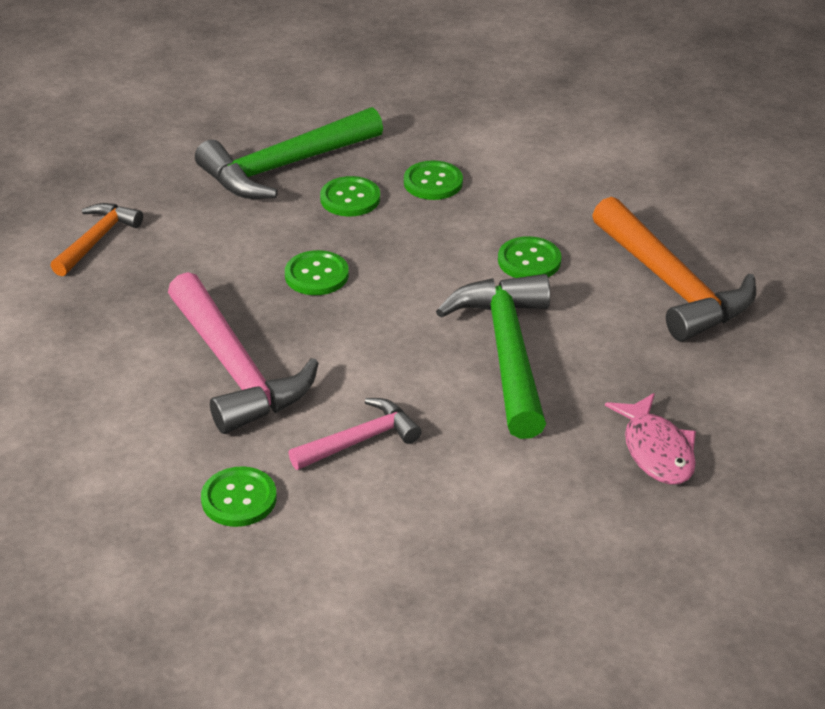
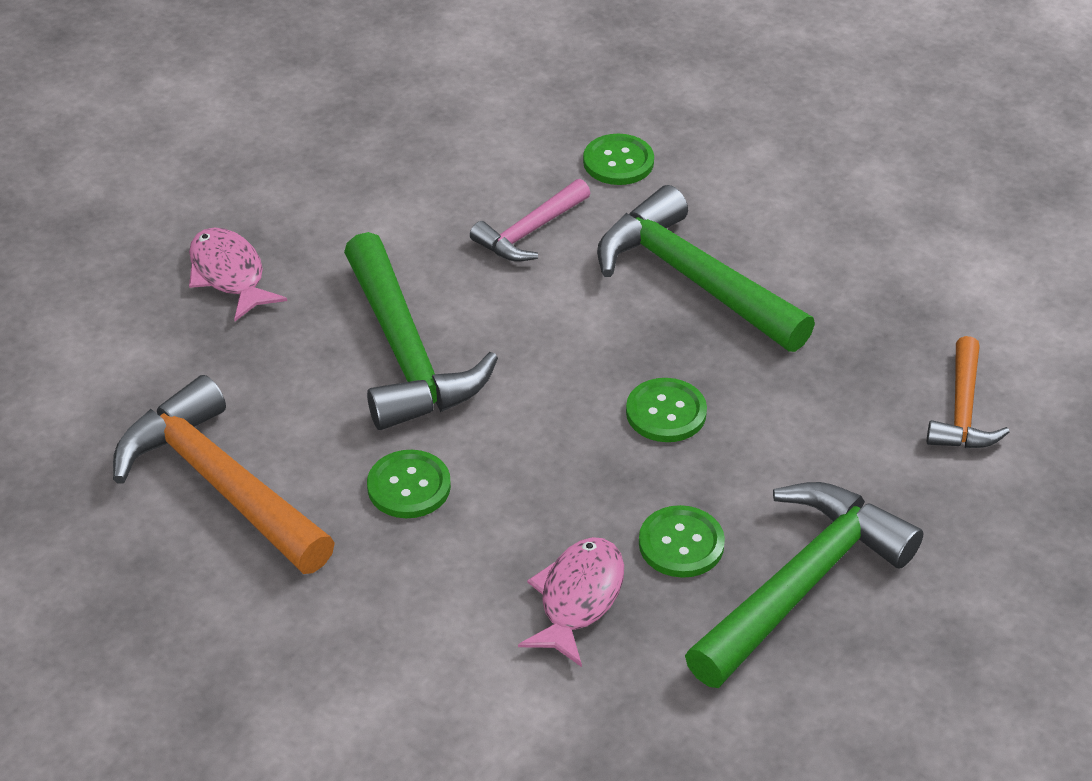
camera: 165 degrees right, 5 degrees up
pink hammer [168,272,319,434] -> green hammer [597,185,815,352]
green button [404,160,463,200] -> pink fish [518,537,624,667]

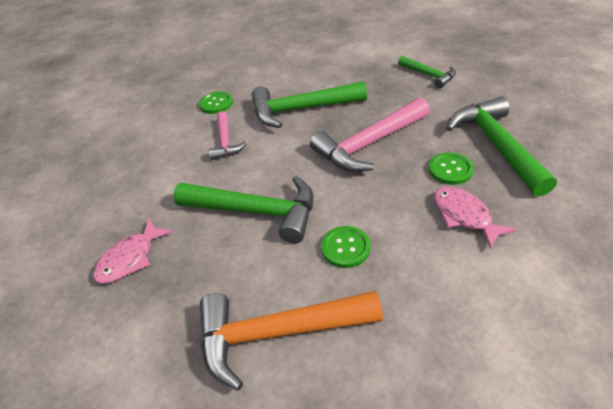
camera: 50 degrees left, 0 degrees up
pink fish [189,228,287,321] -> pink fish turned 60 degrees counterclockwise [93,218,173,284]
green button [626,378,707,442] -> pink hammer [310,98,430,172]
orange hammer [927,336,1009,448] -> green hammer [398,56,456,88]

